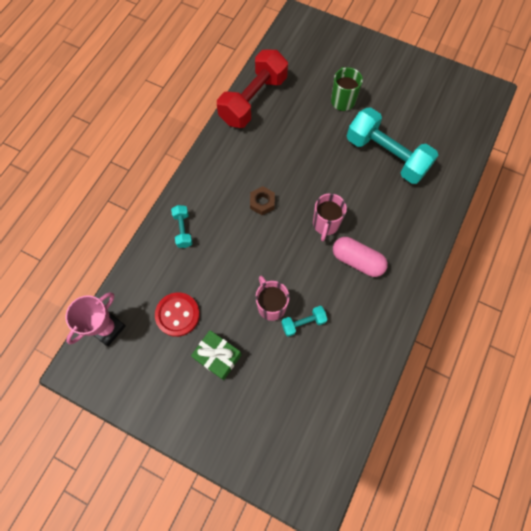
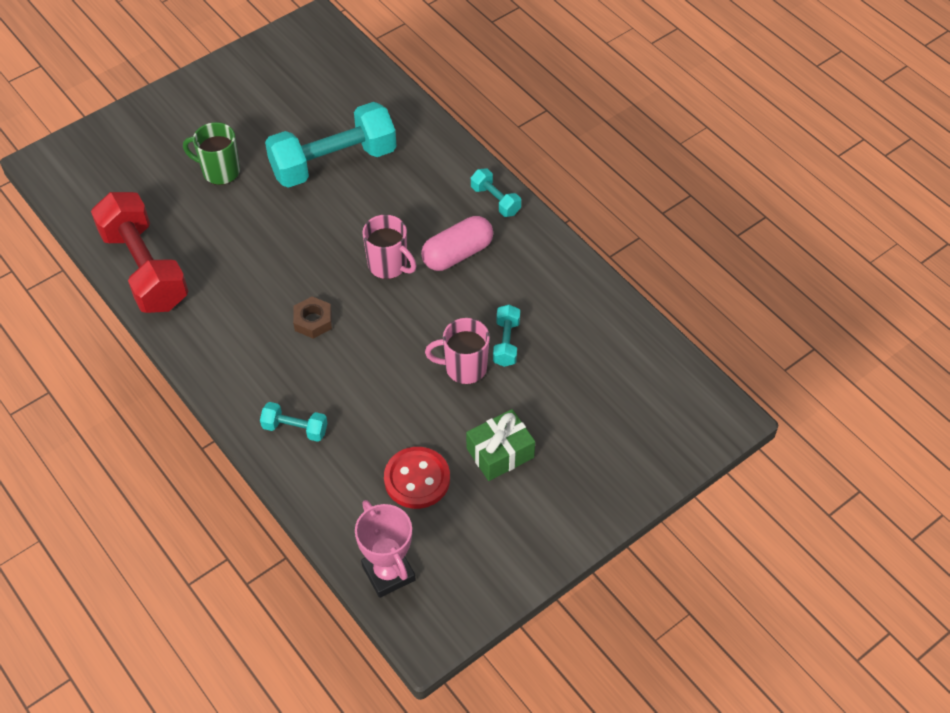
camera: 65 degrees left, 15 degrees down
none -> turquoise dumbbell [471,168,521,217]

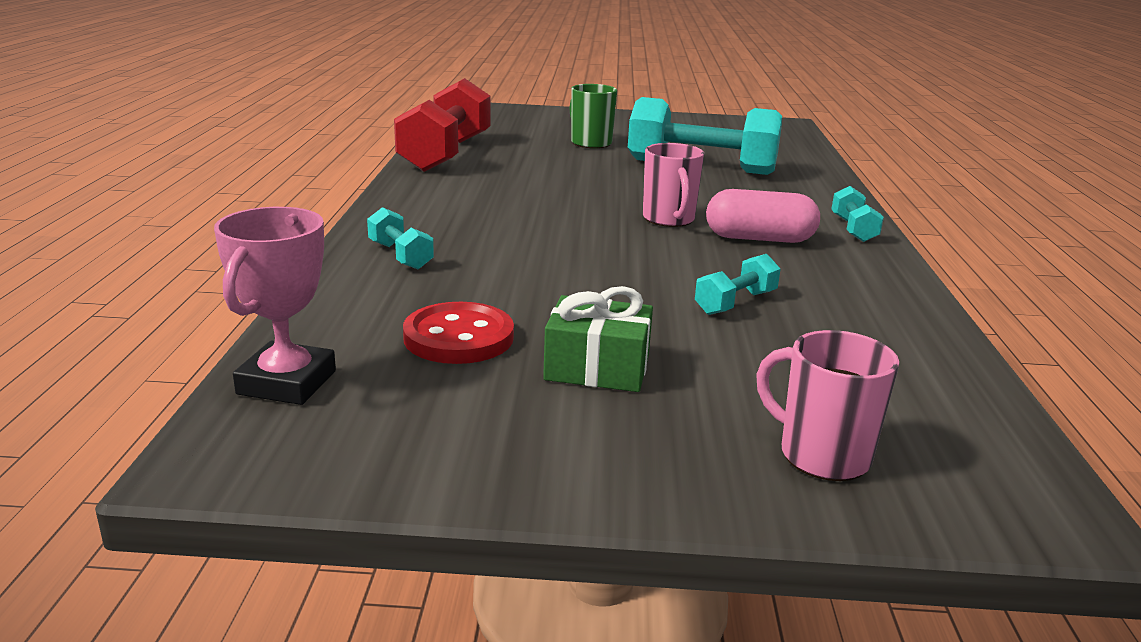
camera: 40 degrees right, 30 degrees down
brown nut [293,296,332,339] -> none
pink mug [425,318,490,384] -> pink mug moved to [756,330,899,481]

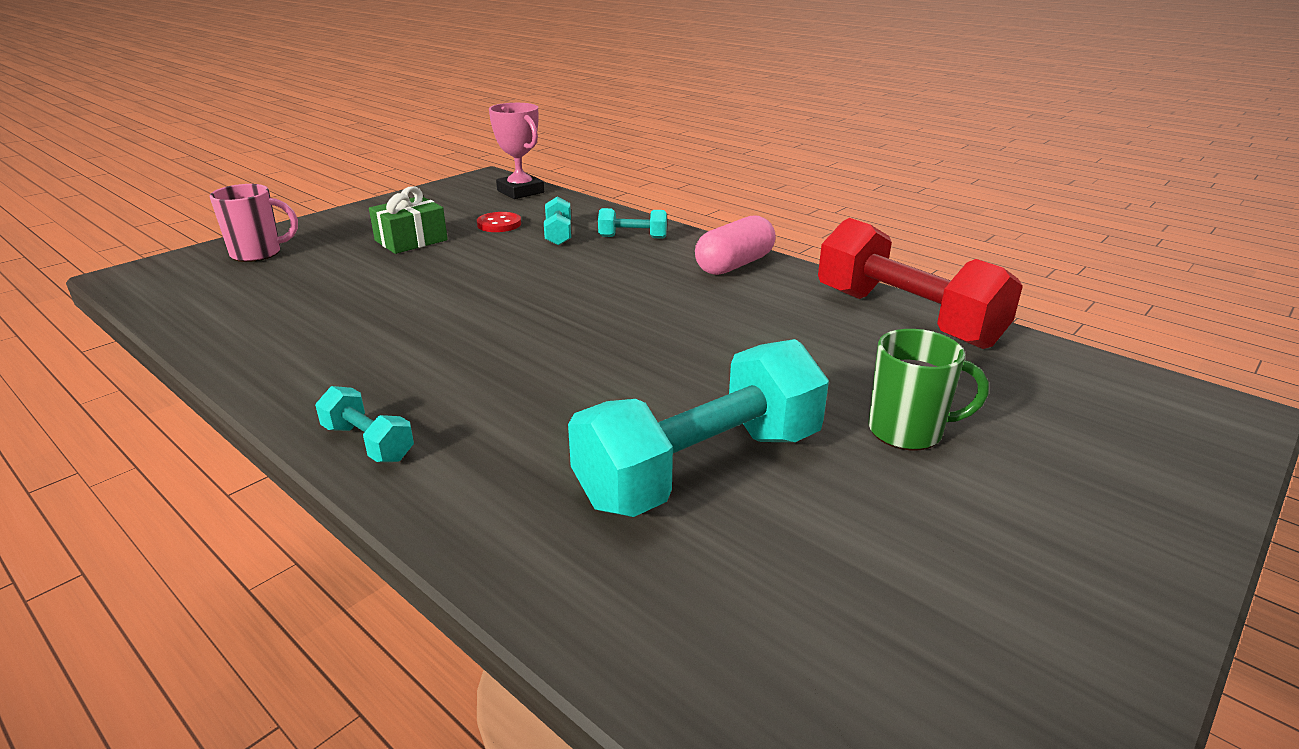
camera: 130 degrees right, 5 degrees up
red button [403,302,514,364] -> red button [477,212,521,232], size x0.66
pink mug [643,143,704,227] -> none
turquoise dumbbell [695,254,781,315] -> turquoise dumbbell moved to [544,197,571,246]
pink capsule [706,189,820,243] -> pink capsule moved to [695,215,776,275]

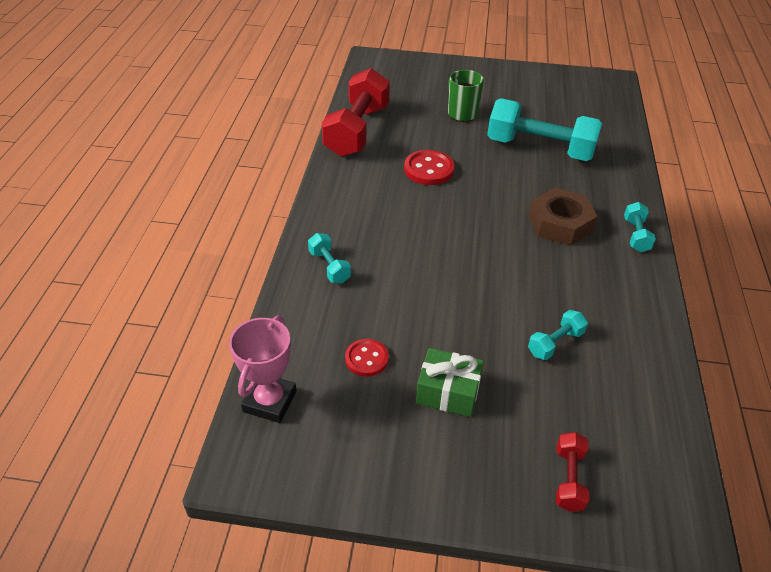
camera: 125 degrees left, 15 degrees up
pink mug [209,184,298,262] -> red dumbbell [556,432,589,512]
turquoise dumbbell [544,197,571,246] -> turquoise dumbbell moved to [528,310,588,360]
pink capsule [695,215,776,275] -> none
none -> red button [404,150,454,185]
none -> brown nut [529,188,597,245]

